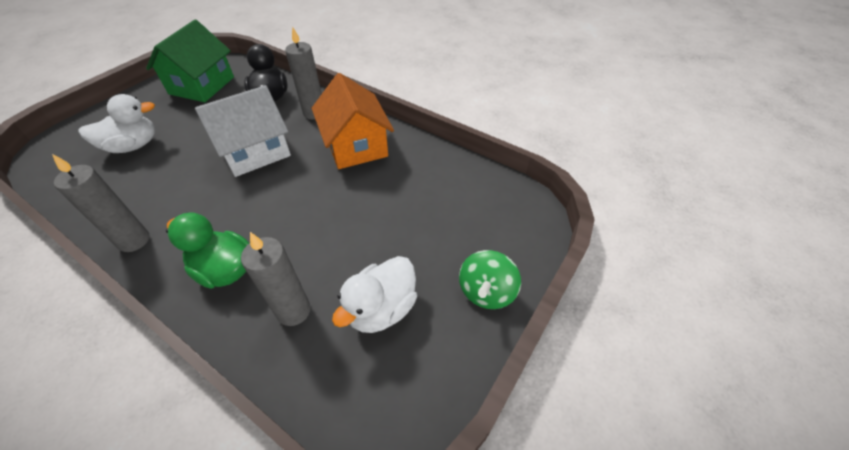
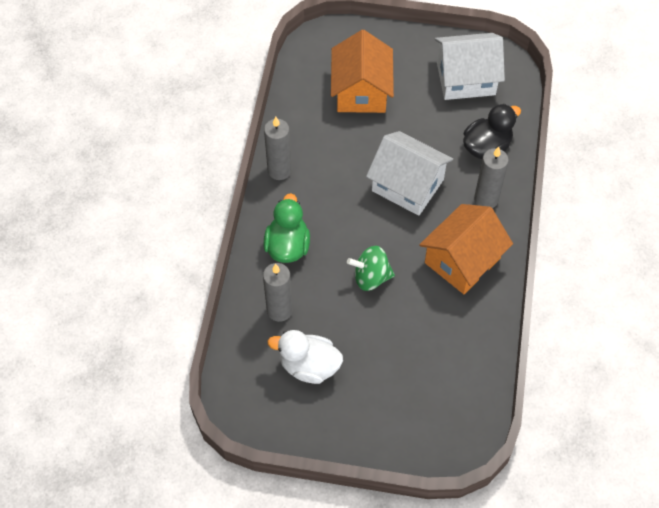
camera: 65 degrees right, 10 degrees up
white duck [78,94,155,153] -> orange house [331,30,394,113]
green house [146,20,234,102] -> white house [435,33,505,100]
green spinning top [459,250,521,309] -> green spinning top moved to [347,246,395,291]

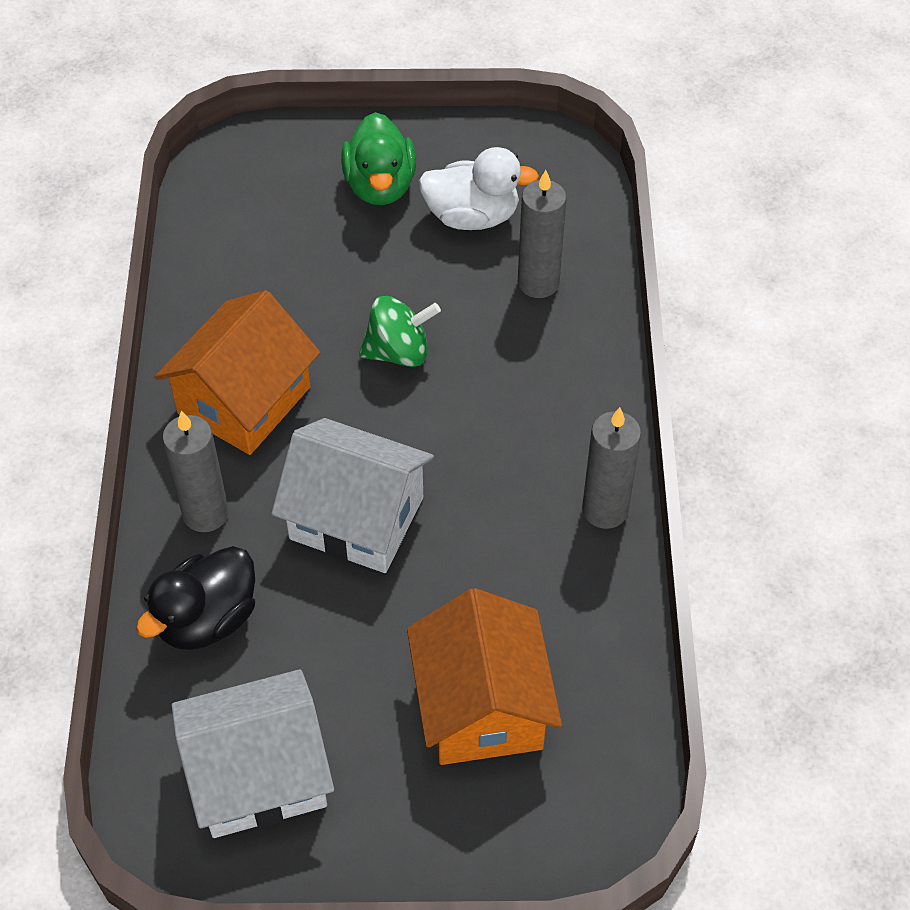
camera: 170 degrees right, 5 degrees down
green duck [263,193,310,263] -> green duck moved to [341,112,416,205]

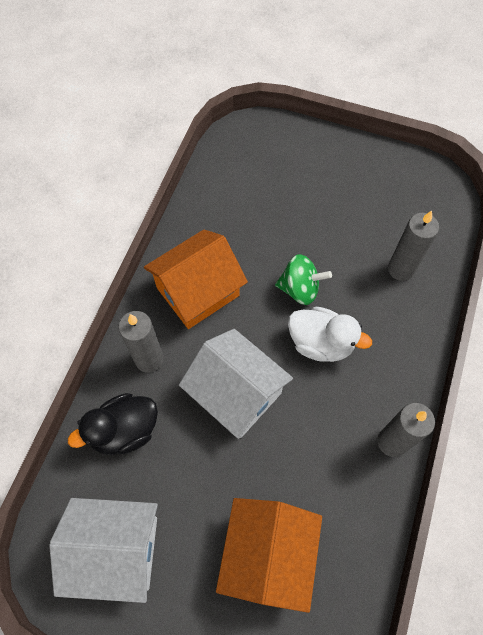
camera: 20 degrees right, 10 degrees up
green duck [341,112,416,205] -> none
white duck [418,147,539,230] -> white duck moved to [288,307,372,362]

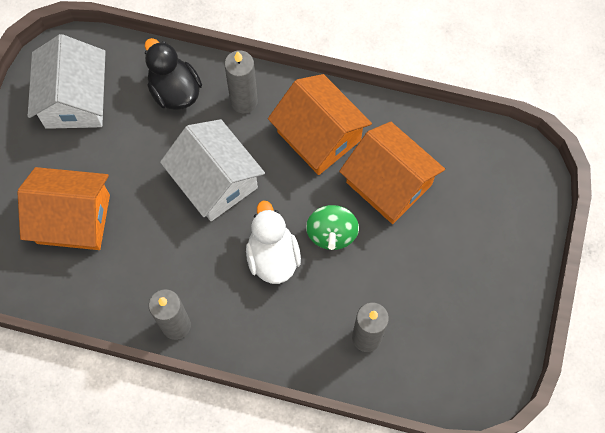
camera: 85 degrees right, 5 degrees up
white house [179,329,293,439] -> white house turned 75 degrees counterclockwise [160,119,265,221]
white duck [288,307,372,362] -> white duck turned 150 degrees clockwise [246,200,301,284]
none -> orange house [339,122,445,224]

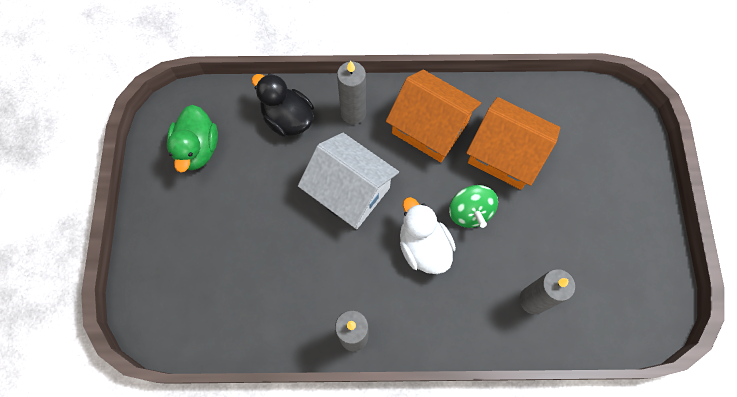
camera: 15 degrees left, 0 degrees up
orange house [17,167,110,250] -> none
white house [28,34,106,129] -> green duck [167,105,218,173]

